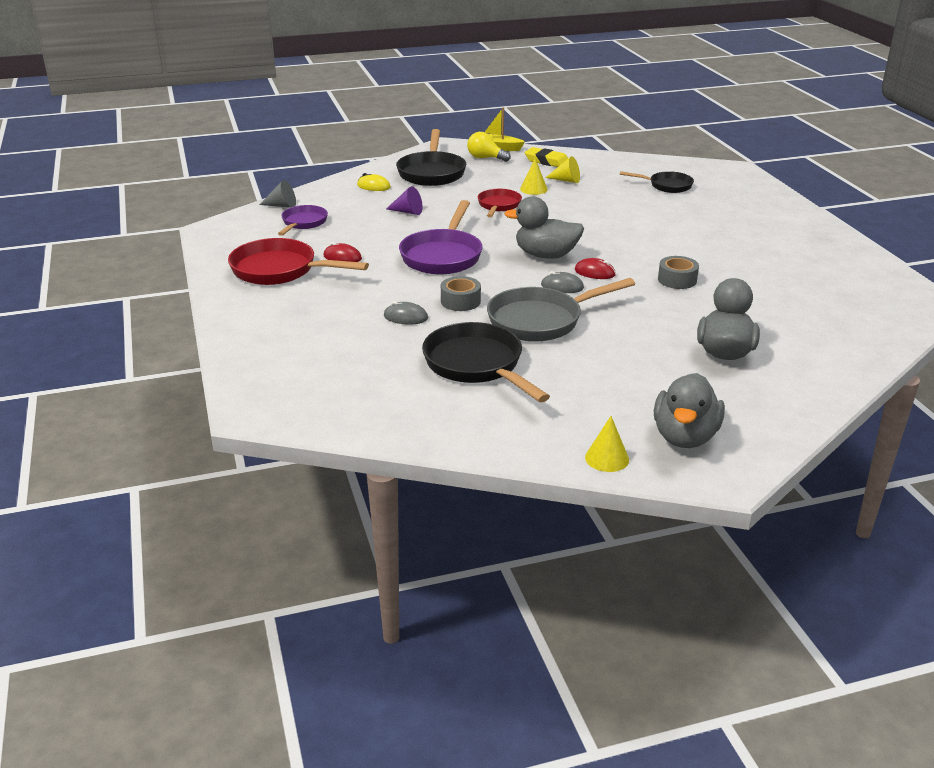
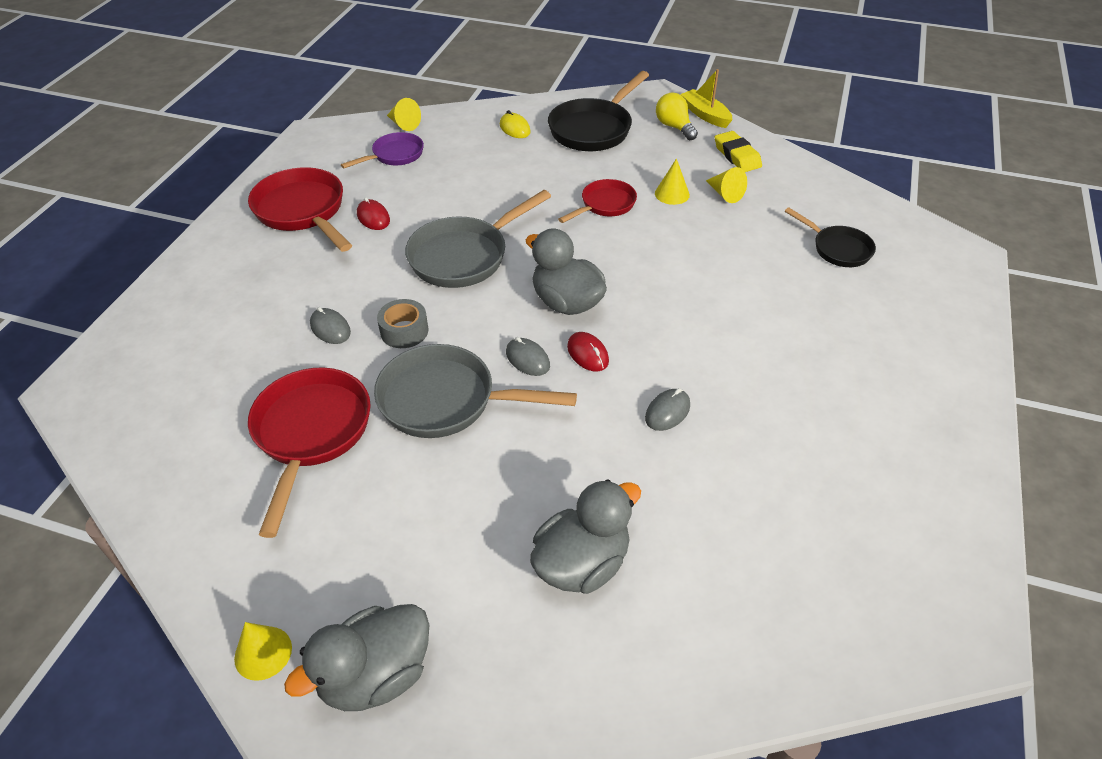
camera: 35 degrees right, 15 degrees up
grey cone [259,180,296,208] -> yellow cone [387,98,421,131]
purple cone [386,186,423,215] -> none
purple pan [399,200,483,274] -> grey pan [405,190,551,288]
black pan [422,322,550,402] -> red pan [248,368,371,538]
grey tape [658,256,699,289] -> grey mouse [645,388,690,431]

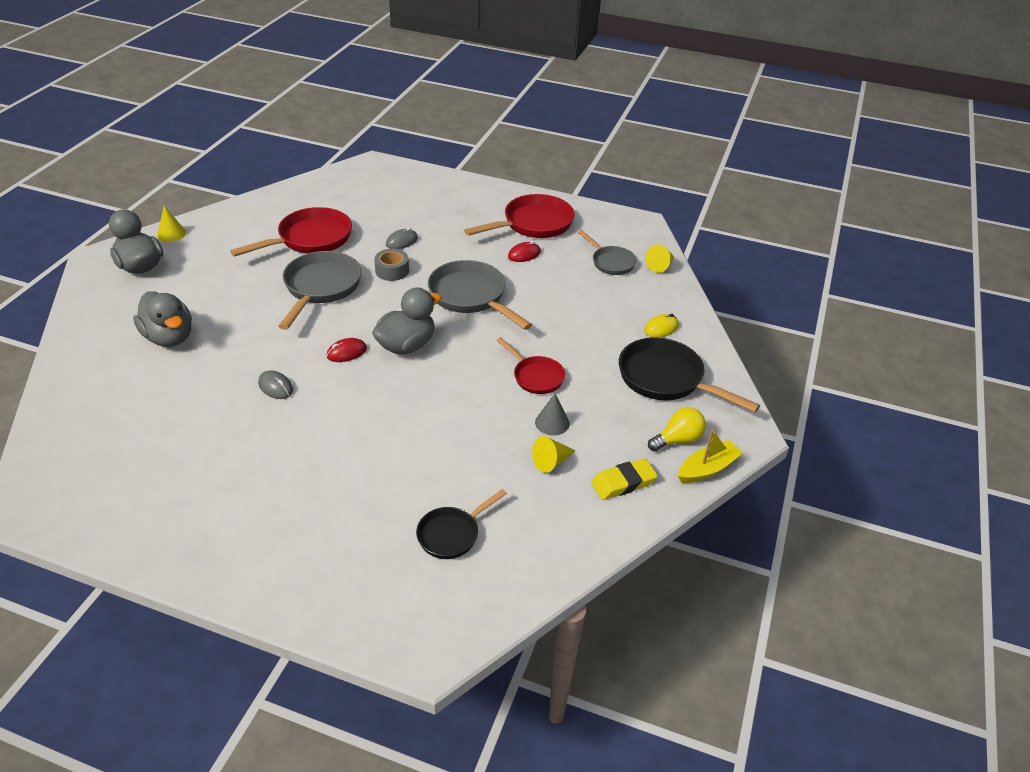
camera: 90 degrees right, 5 degrees down
red pan [248,368,371,538] -> red pan turned 45 degrees counterclockwise [230,207,352,257]
purple pan [341,132,424,168] -> grey pan [578,230,637,275]
grey mouse [506,337,550,376] -> none
yellow cone [655,158,690,205] -> grey cone [535,394,570,435]

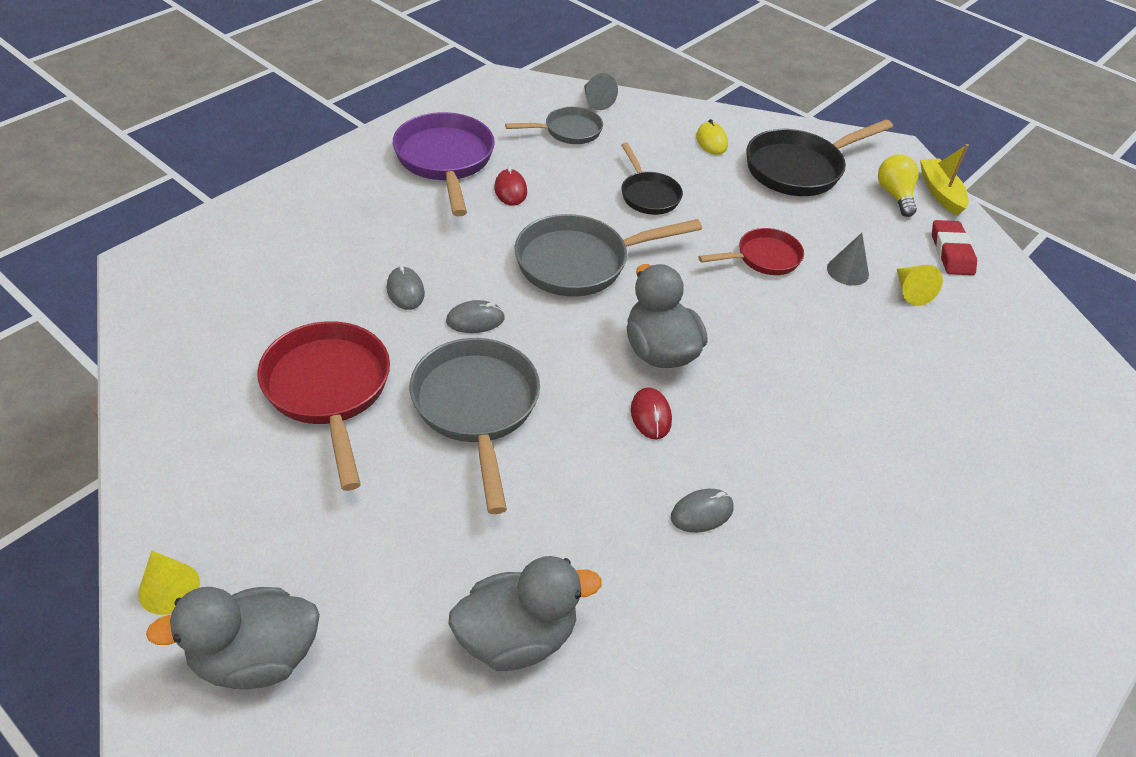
camera: 70 degrees left, 5 degrees up
grey pan [278,251,362,330] -> grey pan turned 45 degrees clockwise [410,338,540,514]
grey tape [374,249,409,281] -> grey mouse [446,300,505,333]
black pan [416,489,507,559] -> black pan moved to [621,143,683,215]
red pan [464,194,575,238] -> purple pan [393,112,495,216]
yellow eraser [591,459,658,500] -> red eraser [932,220,977,275]
yellow cone [646,244,674,273] -> grey cone [584,73,618,110]

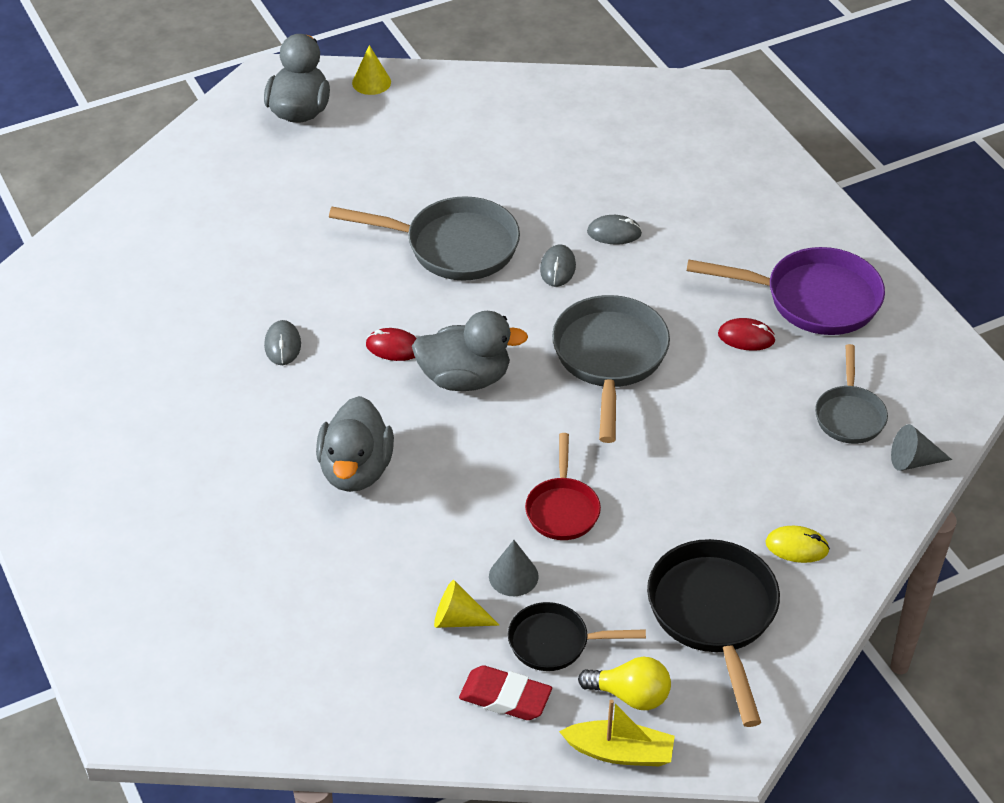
camera: 115 degrees right, 0 degrees up
red pan [257,321,390,491] -> none
grey duck [448,556,602,671] -> grey duck moved to [316,396,394,492]
black pan [621,143,683,215] -> black pan moved to [508,602,646,671]

